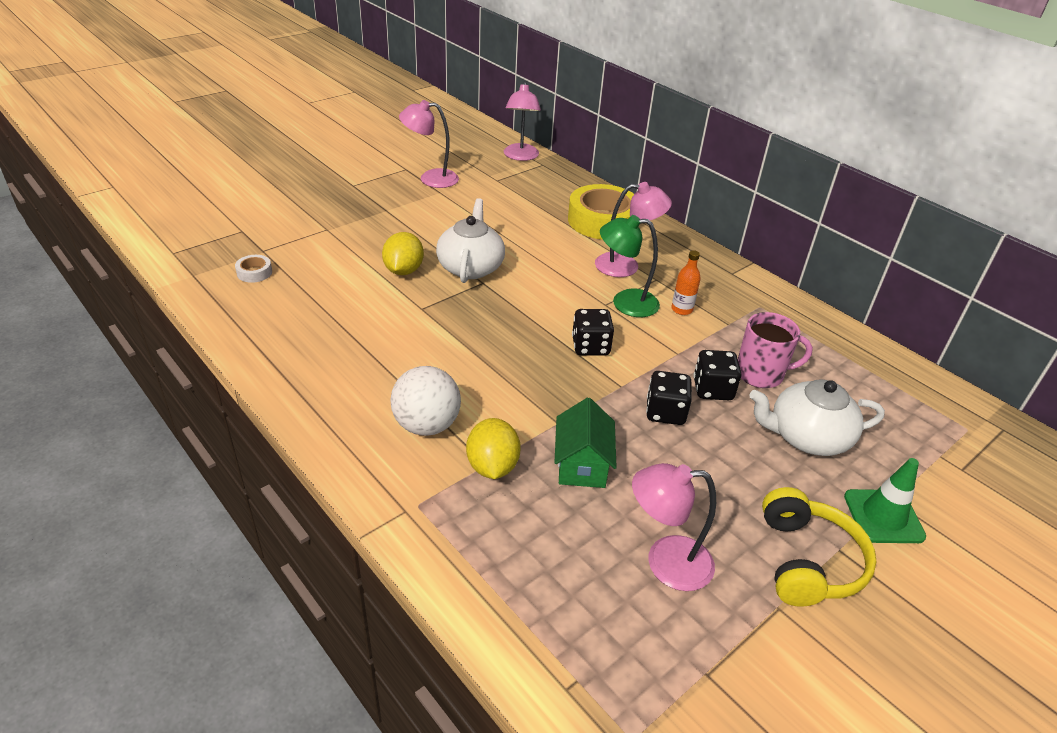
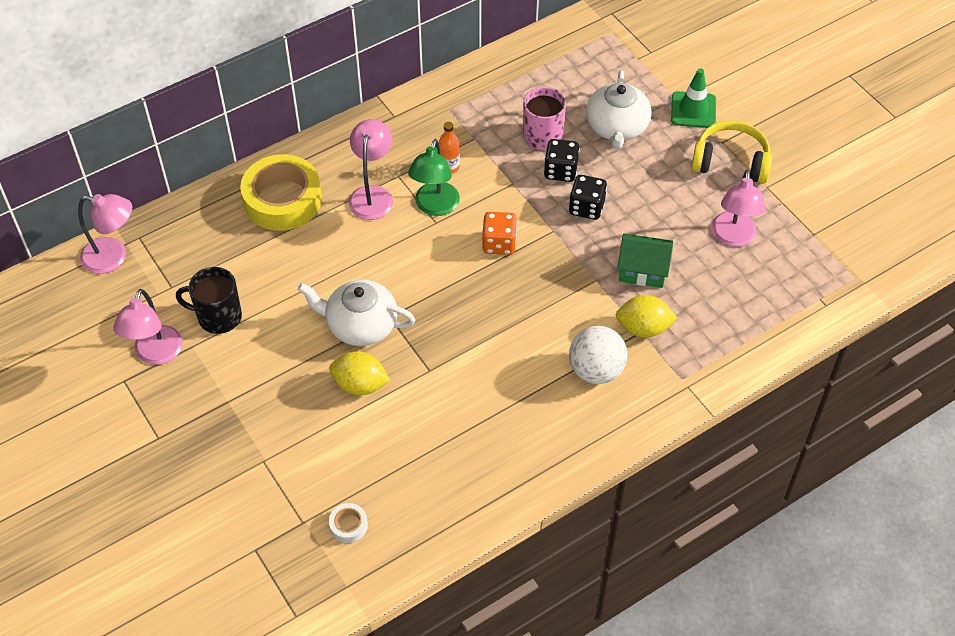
camera: 80 degrees left, 15 degrees up
black dice [572,309,614,356] -> orange dice [482,212,517,255]
none -> black mug [176,267,242,334]

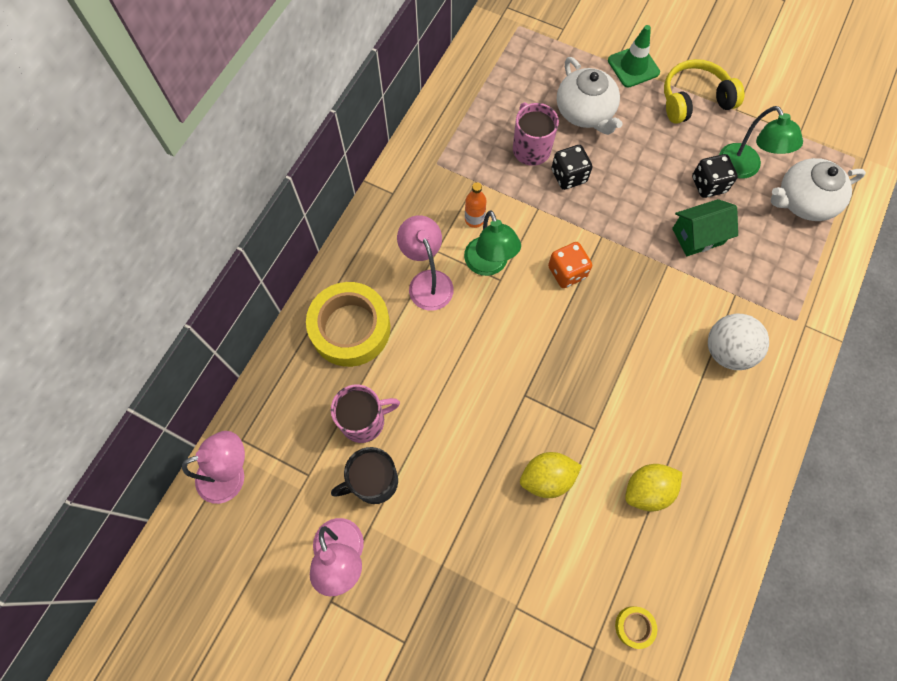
camera: 30 degrees left, 15 degrees up
white teapot [298,280,415,346] -> white teapot moved to [771,158,866,221]
white tape [329,503,368,543] -> yellow tape [615,606,657,649]
black dice [569,175,607,220] -> black dice moved to [692,154,738,198]
yellow lemon [616,295,677,337] -> yellow lemon moved to [625,464,682,511]
pink lamp [711,170,766,247] -> green lamp [719,106,803,179]
none -> pink mug [331,385,400,443]

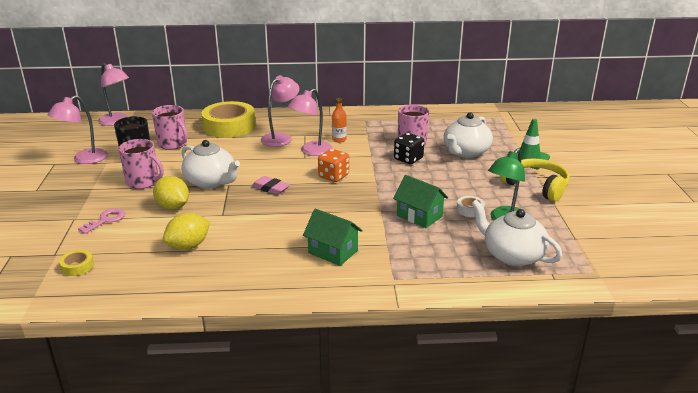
camera: 60 degrees right, 40 degrees down
green lamp [464,210,521,276] -> pink lamp [288,89,333,156]
yellow lemon [625,464,682,511] -> yellow lemon turned 75 degrees counterclockwise [163,213,210,250]
black dice [692,154,738,198] -> white tape [457,196,485,217]
white ball [708,314,769,370] -> green house [303,209,363,266]
none -> pink key [78,208,125,234]
none -> pink mug [119,139,164,189]
none -> white teapot [181,140,240,189]
none -> pink eraser [252,176,290,195]

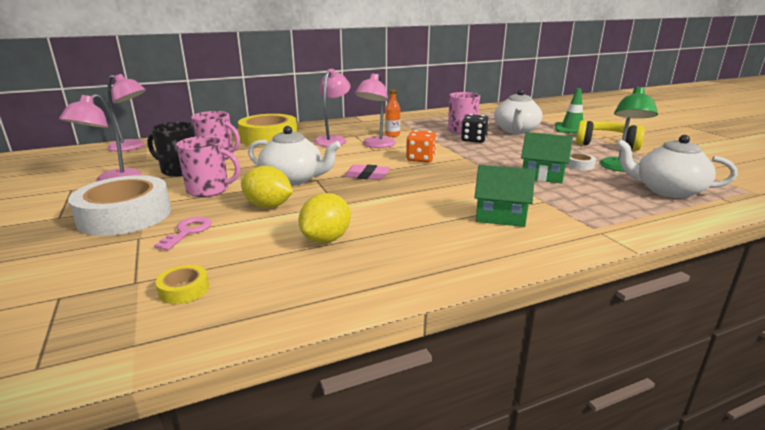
camera: 20 degrees left, 5 degrees down
none -> white tape [68,175,171,236]

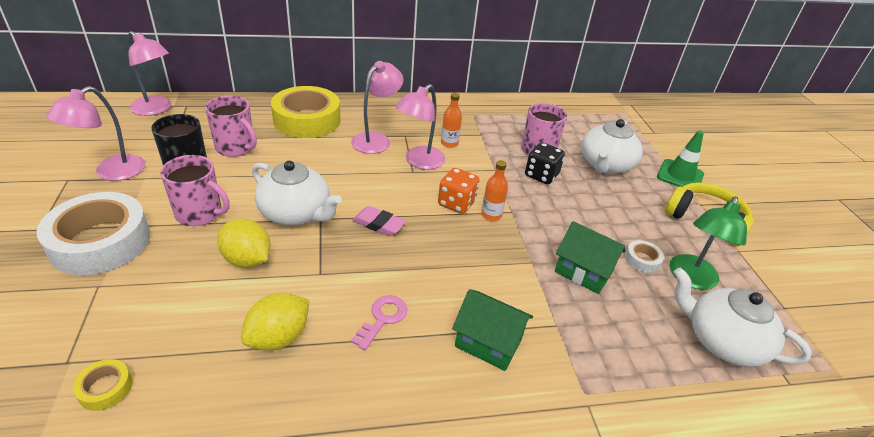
camera: 10 degrees right, 15 degrees up
pink key [154,217,212,250] -> pink key moved to [351,295,407,350]
none -> orange bottle [481,160,508,221]

